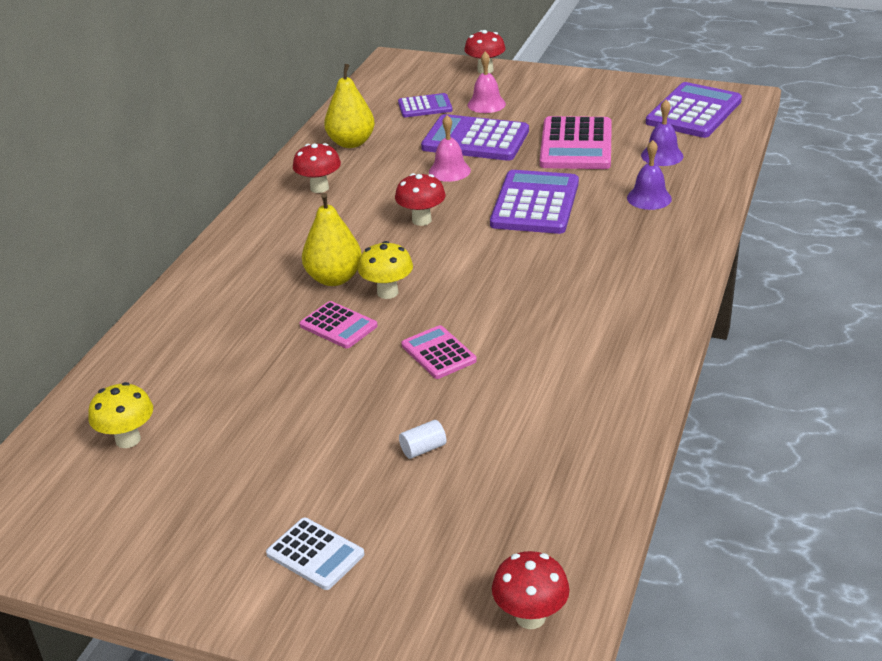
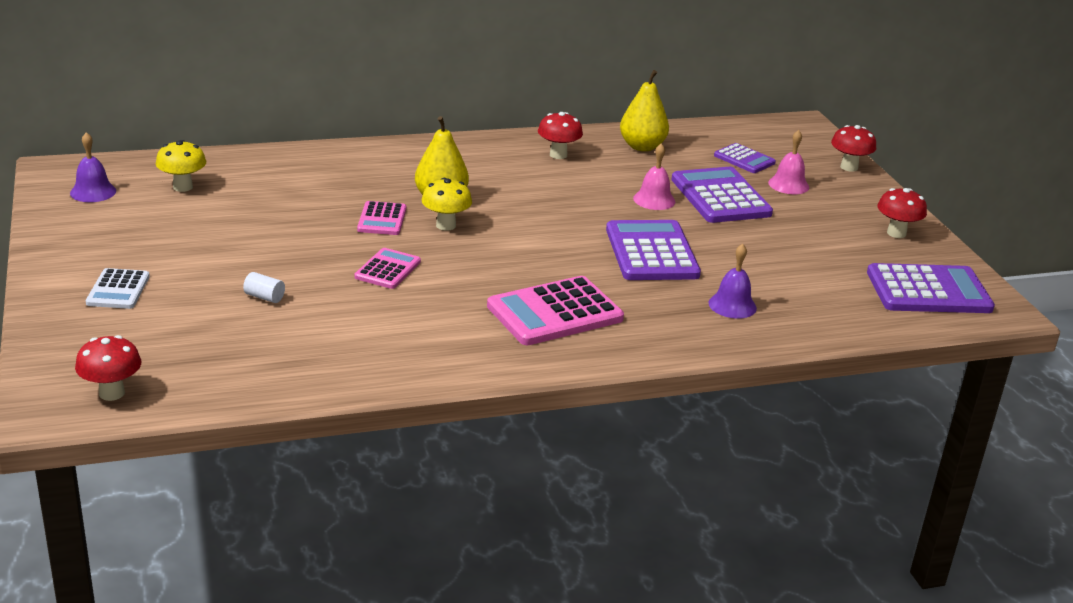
camera: 50 degrees right, 5 degrees down
red mushroom [395,173,446,226] -> red mushroom moved to [877,188,927,238]
purple calculator [490,170,579,234] -> purple calculator turned 75 degrees counterclockwise [606,220,701,280]
pink calculator [540,116,612,169] -> pink calculator moved to [487,276,624,345]
purple bell [641,100,683,166] -> purple bell moved to [70,132,116,202]

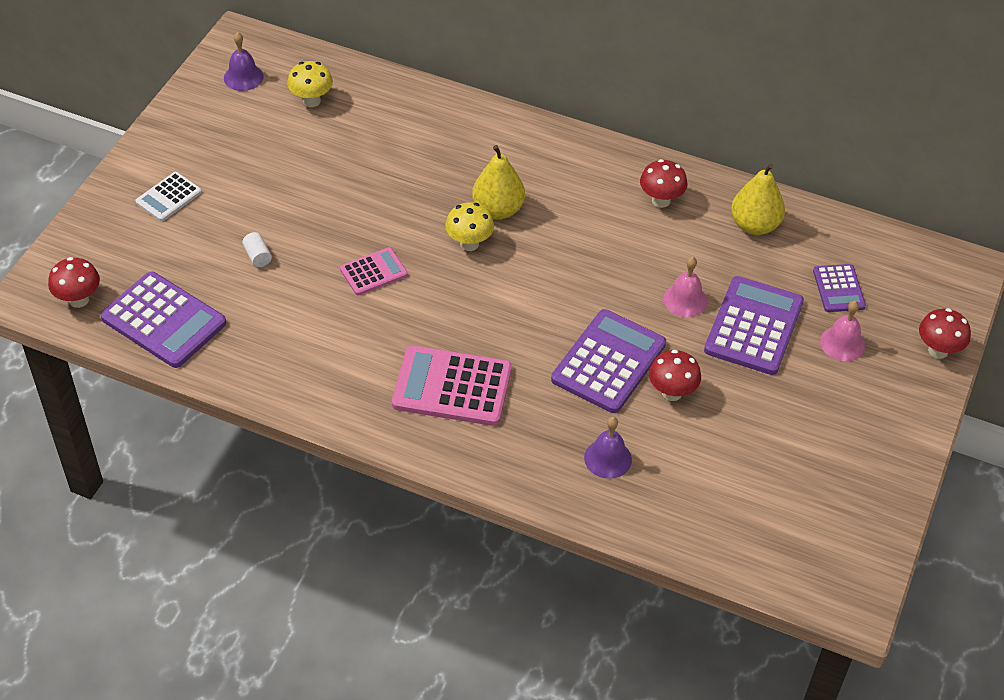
camera: 40 degrees right, 20 degrees up
pink calculator [357,201,406,235] -> none
purple calculator [867,263,995,313] -> purple calculator moved to [100,272,226,368]
red mushroom [877,188,927,238] -> red mushroom moved to [649,350,701,401]

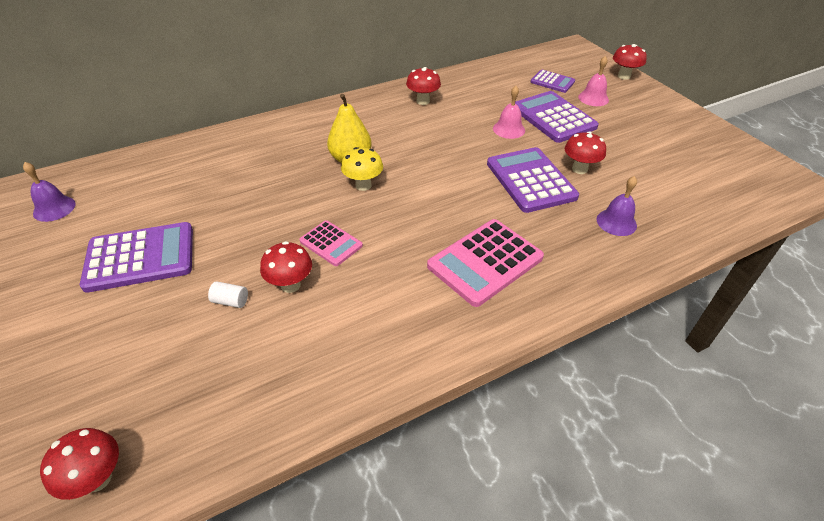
camera: 50 degrees left, 5 degrees down
purple calculator [100,272,226,368] -> purple calculator moved to [80,222,193,293]
white calculator [135,172,202,222] -> none
yellow mushroom [287,61,333,107] -> none
pink calculator [340,247,408,295] -> pink calculator turned 120 degrees clockwise [300,220,363,266]
yellow pear [731,163,785,235] -> none
none -> red mushroom [260,241,312,293]

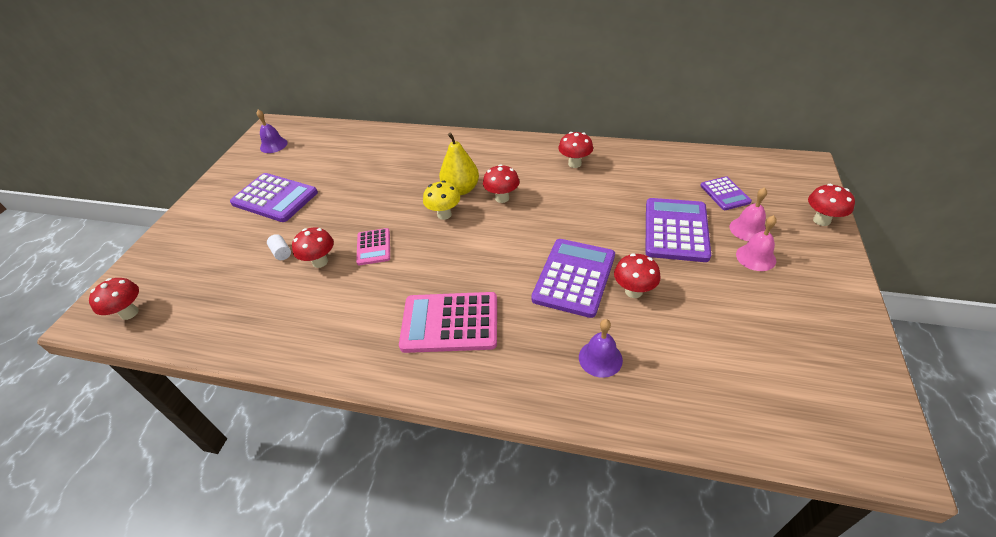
camera: 45 degrees right, 0 degrees up
pink bell [493,86,525,139] -> pink bell moved to [736,215,777,271]
none -> red mushroom [483,164,519,203]

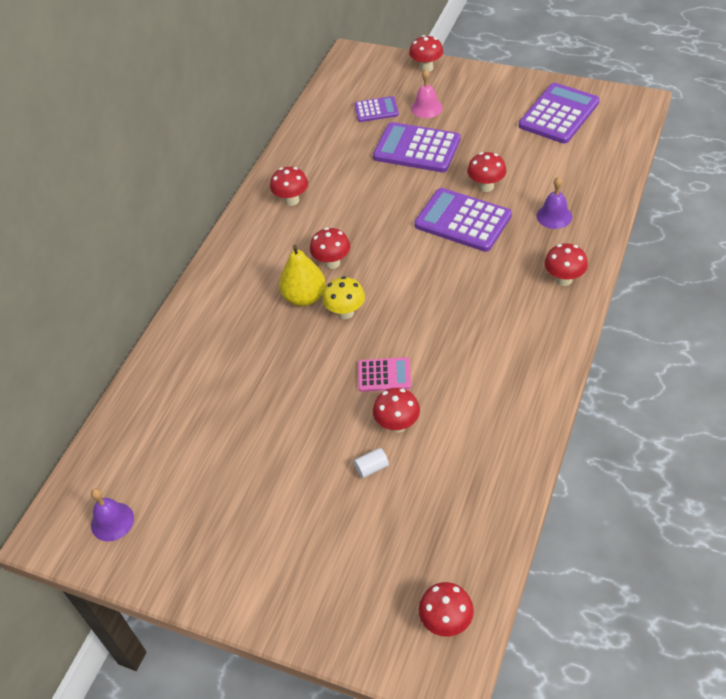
camera: 80 degrees left, 5 degrees up
purple calculator [230,173,318,222] -> purple calculator moved to [519,83,600,144]
pink calculator [399,292,497,353] -> none
pink bell [736,215,777,271] -> none
none -> red mushroom [545,243,588,286]

